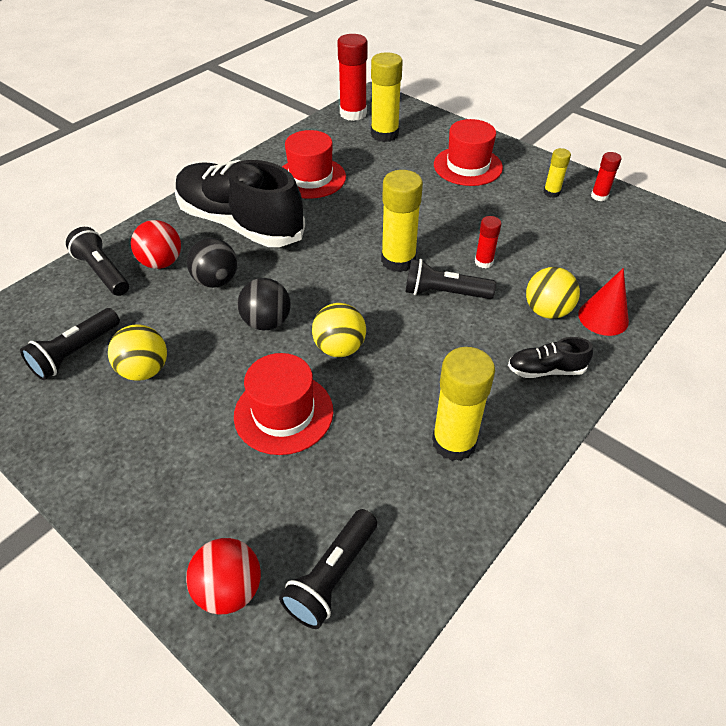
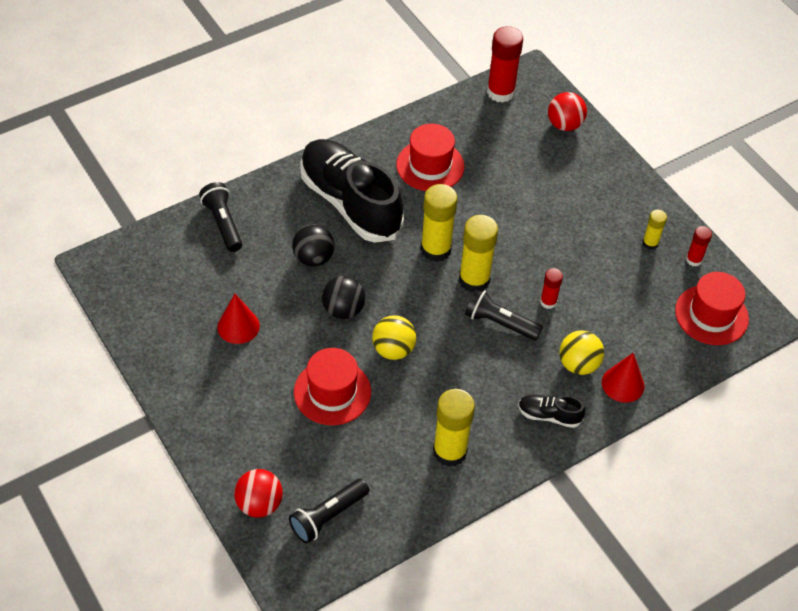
camera: 15 degrees right, 5 degrees up
black flashlight [20,308,120,380] -> none
yellow ball [108,324,167,381] -> red cone [218,294,260,344]
red ball [131,220,181,269] -> red ball moved to [548,92,587,131]
yellow glue stick [371,52,403,142] -> yellow glue stick moved to [421,184,458,262]
red hat [434,119,503,186] -> red hat moved to [675,272,749,345]

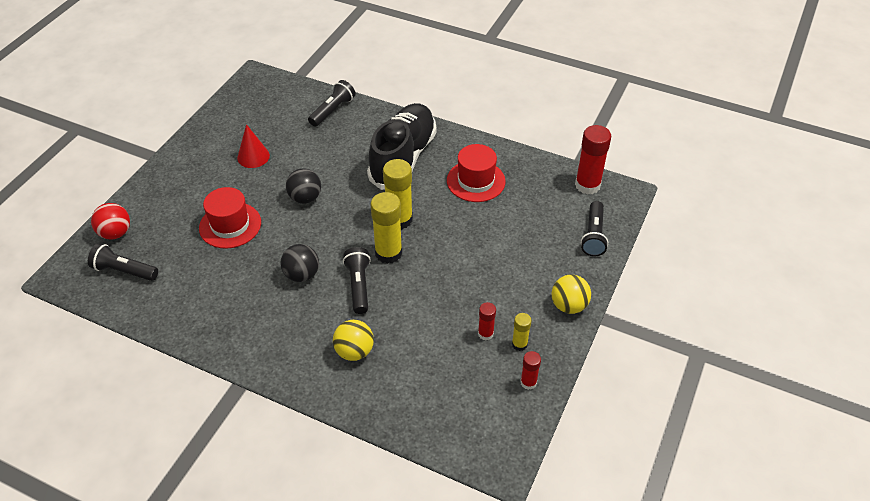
camera: 60 degrees right, 5 degrees down
black ball [292,224,335,267] -> black ball moved to [280,244,319,282]
yellow ball [372,315,417,360] -> yellow ball moved to [551,275,591,314]
yellow glue stick [433,389,475,467] -> none
black shoe [518,395,585,428] -> none
red glue stick [540,268,563,309] -> red glue stick moved to [478,302,496,340]
red ball [548,92,587,131] -> black flashlight [581,201,608,257]
red cone [602,353,645,403] -> none
red hat [675,272,749,345] -> none

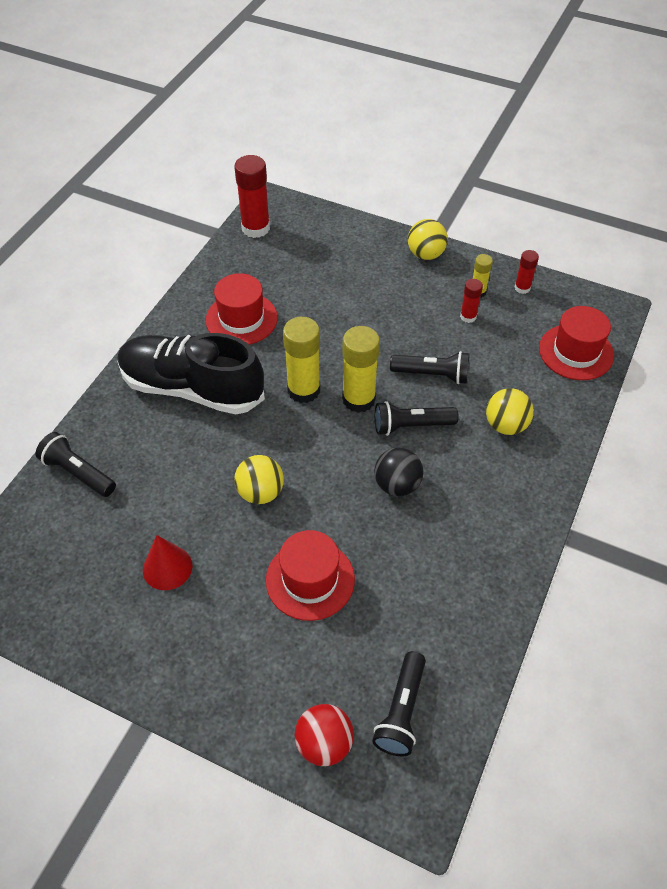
camera: 90 degrees left, 5 degrees up
black ball [286,168,321,204] -> yellow ball [234,455,284,504]
black flashlight [581,201,608,257] -> black flashlight moved to [390,351,469,384]
none -> red hat [539,306,614,380]

